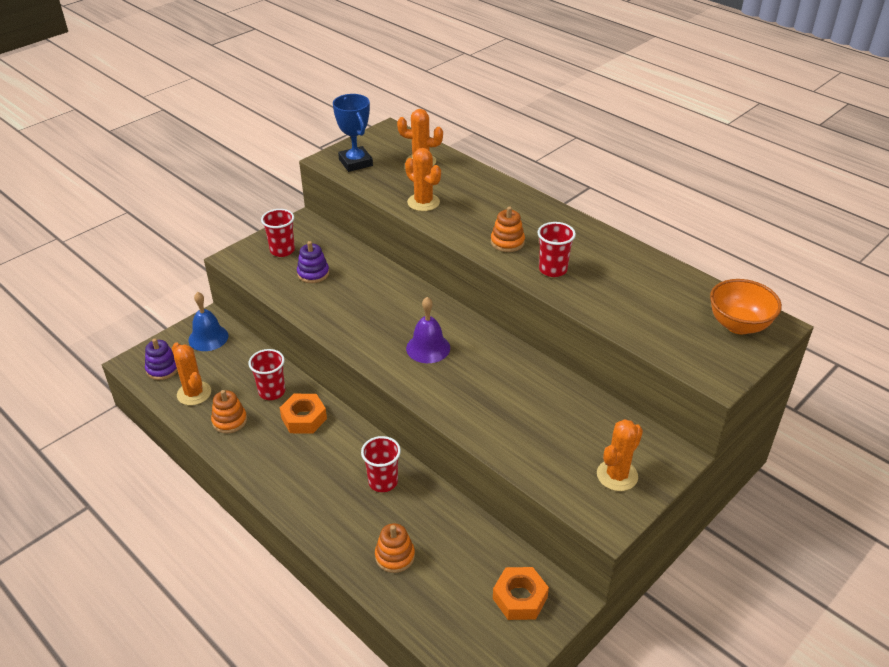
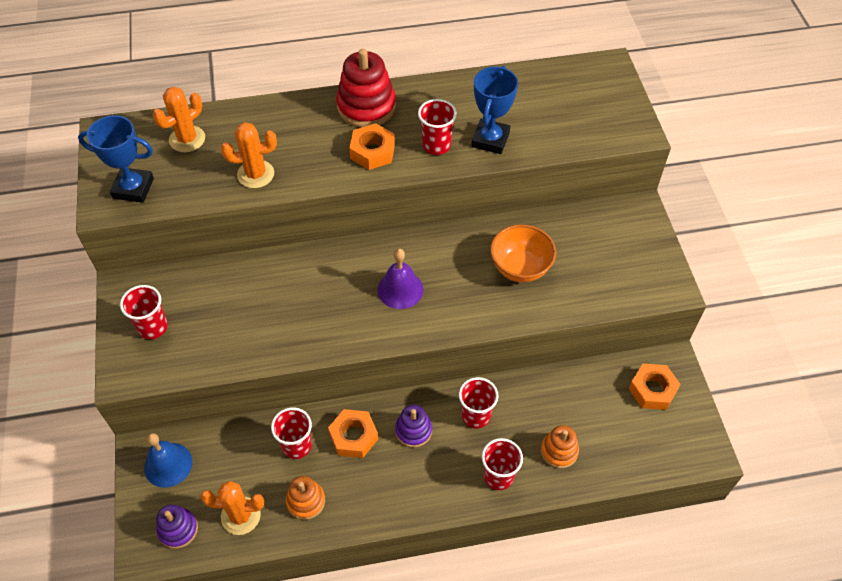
camera: 55 degrees left, 15 degrees up
purple stacking toy [297,241,329,283] -> purple stacking toy moved to [395,405,432,448]
orange stacking toy [491,207,525,252] -> orange nut [349,123,395,170]
orange cactus [597,419,643,491] -> none
orange bowl [710,279,782,334] -> orange bowl moved to [490,224,556,283]
none -> red stacking toy [336,49,396,128]
none -> blue trophy [472,66,518,154]
none -> red cup [482,438,523,490]

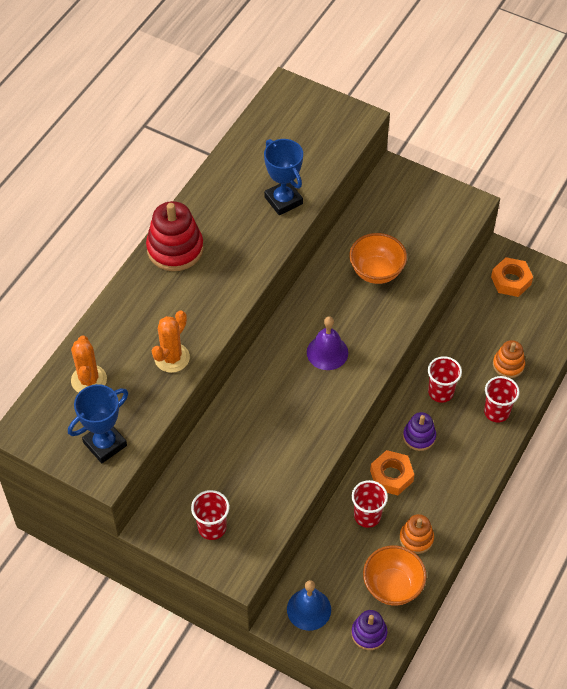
camera: 50 degrees left, 0 degrees up
orange cactus [201,481,264,535] -> orange bowl [363,545,427,606]
orange nut [349,123,395,170] -> none
red cup [418,99,457,155] -> none

